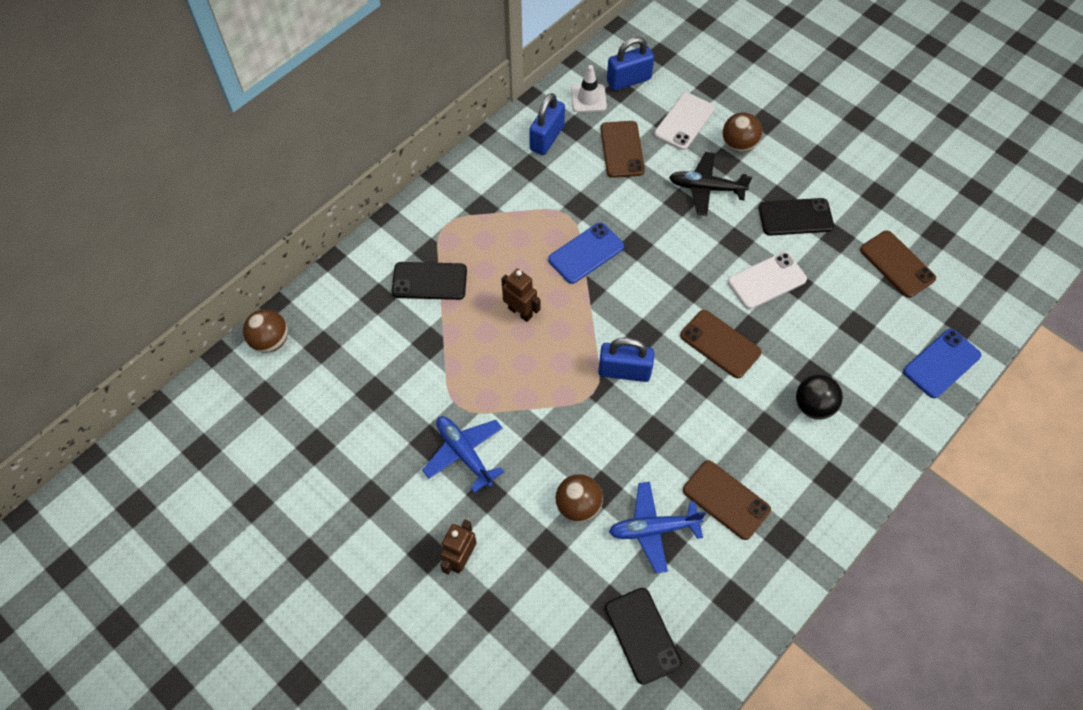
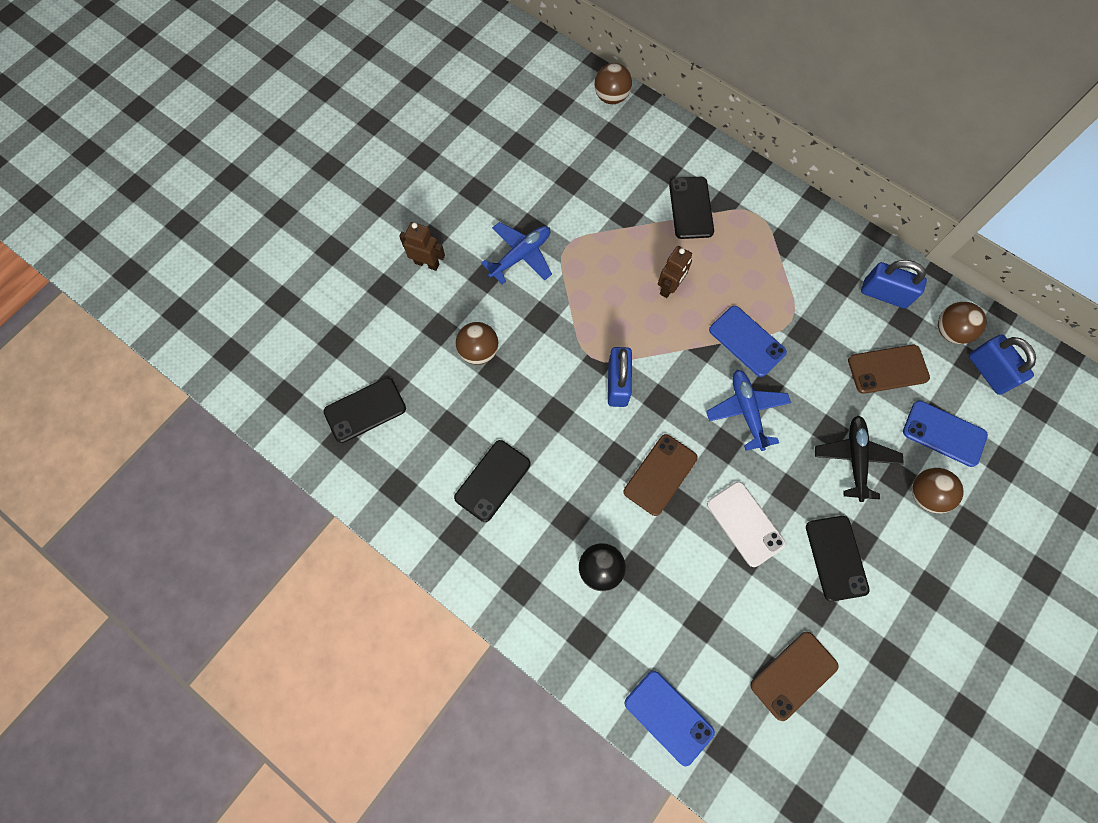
camera: 85 degrees right, 10 degrees up
white traffic cone [571,65,607,112] -> brown ball [938,302,987,344]
blue plane [609,482,706,573] -> blue plane moved to [706,370,791,451]
white phone [654,93,715,150] -> blue phone [903,401,988,467]
brown phone [683,460,771,540] -> black phone [454,440,531,522]

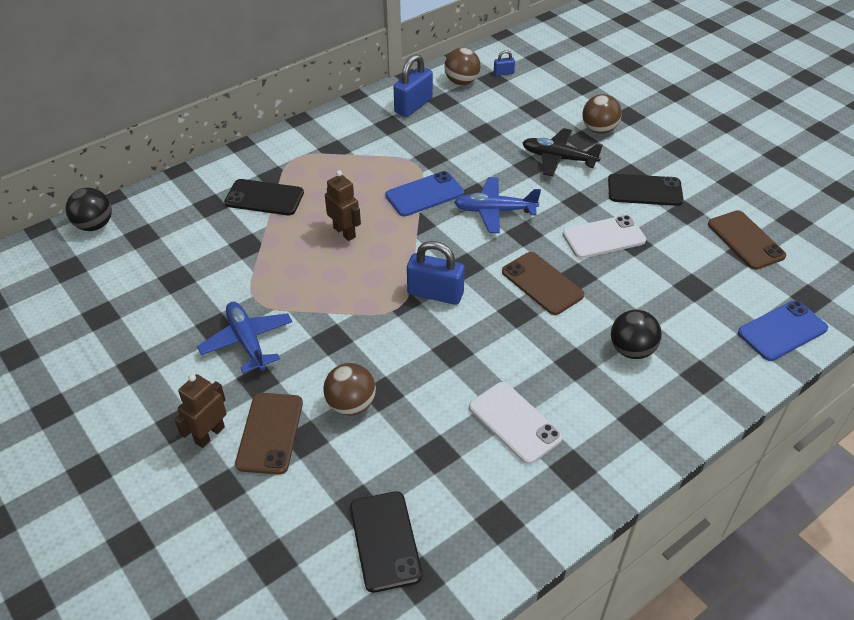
camera: 75 degrees left, 25 degrees down
black phone [454,440,531,522] -> white phone [469,382,563,464]
brown ball [594,63,632,104] -> black ball [66,188,112,231]
brown phone [848,345,930,394] -> brown phone moved to [235,393,303,475]
blue phone [903,401,988,467] -> none
blue padlock [969,334,1036,395] -> blue padlock [494,50,515,76], size x0.48

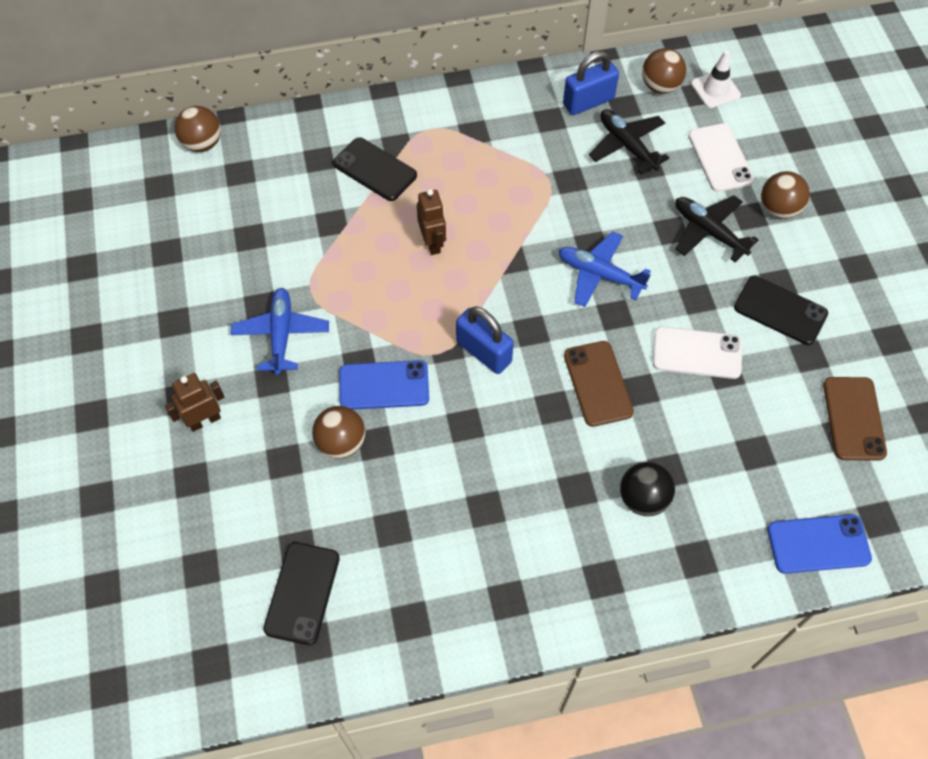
camera: 25 degrees right, 15 degrees up
black ball [66,188,112,231] -> brown ball [175,106,221,152]
brown phone [235,393,303,475] -> none
blue phone [385,171,464,216] -> blue phone moved to [339,360,429,410]
white phone [469,382,563,464] -> white phone moved to [688,123,754,192]
blue padlock [494,50,515,76] -> white traffic cone [691,50,741,108]
none -> black plane [589,109,669,175]

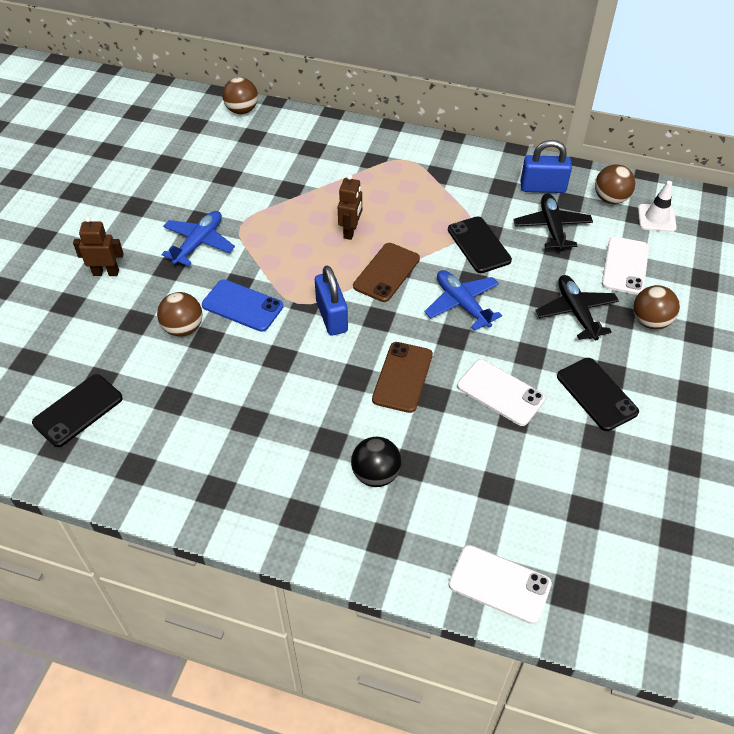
camera: 30 degrees right, 10 degrees down
black phone [333,137,417,201] -> black phone moved to [448,216,512,273]
blue phone [767,514,872,574] -> white phone [449,545,552,624]
brown phone [823,377,887,461] -> brown phone moved to [353,243,420,302]

